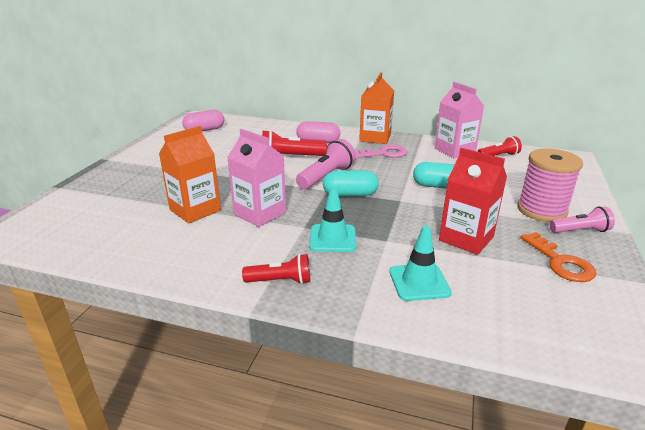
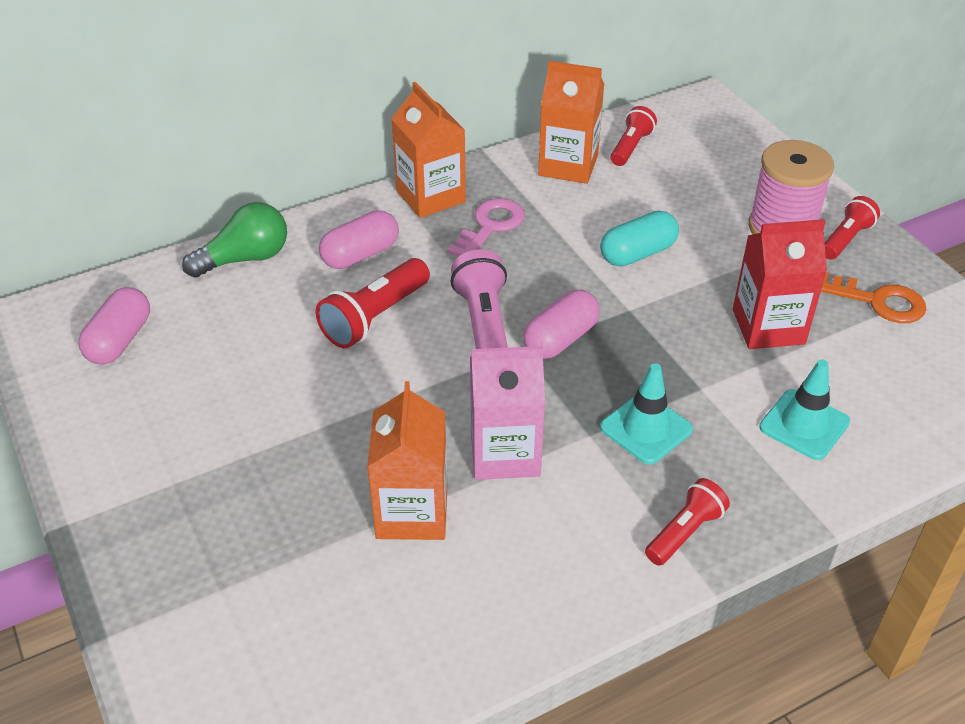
camera: 45 degrees left, 15 degrees up
turquoise capsule [323,170,379,196] -> pink capsule [523,290,600,359]
pink carton [434,82,484,158] -> orange carton [538,61,604,184]
pink flashlight [549,207,615,233] -> red flashlight [825,196,880,260]
none -> green light bulb [182,202,287,278]

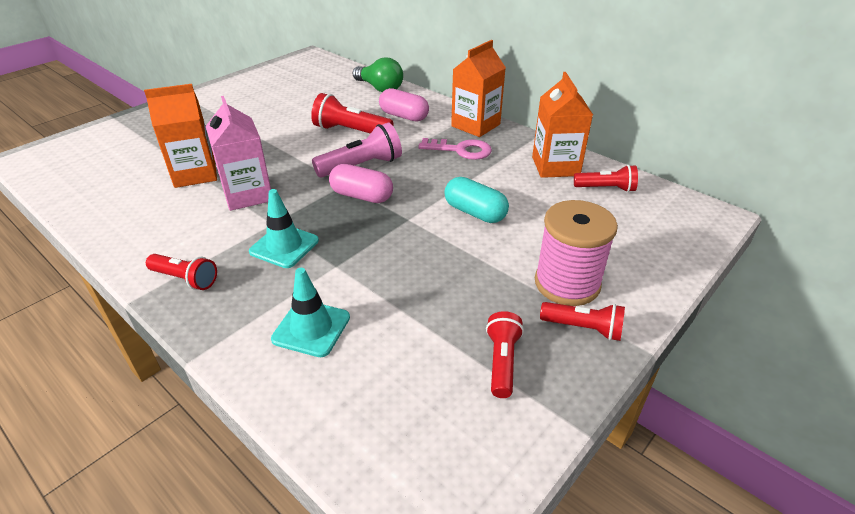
camera: 70 degrees right, 5 degrees down
pink capsule [78,287,150,364] -> none
red carton [733,219,827,349] -> none
orange key [821,272,926,323] -> red flashlight [486,311,524,398]

